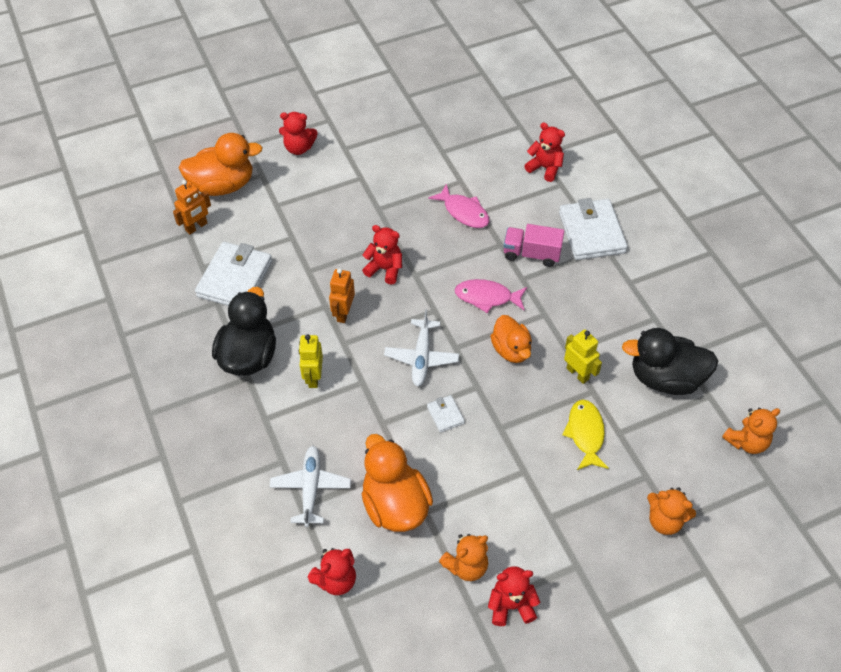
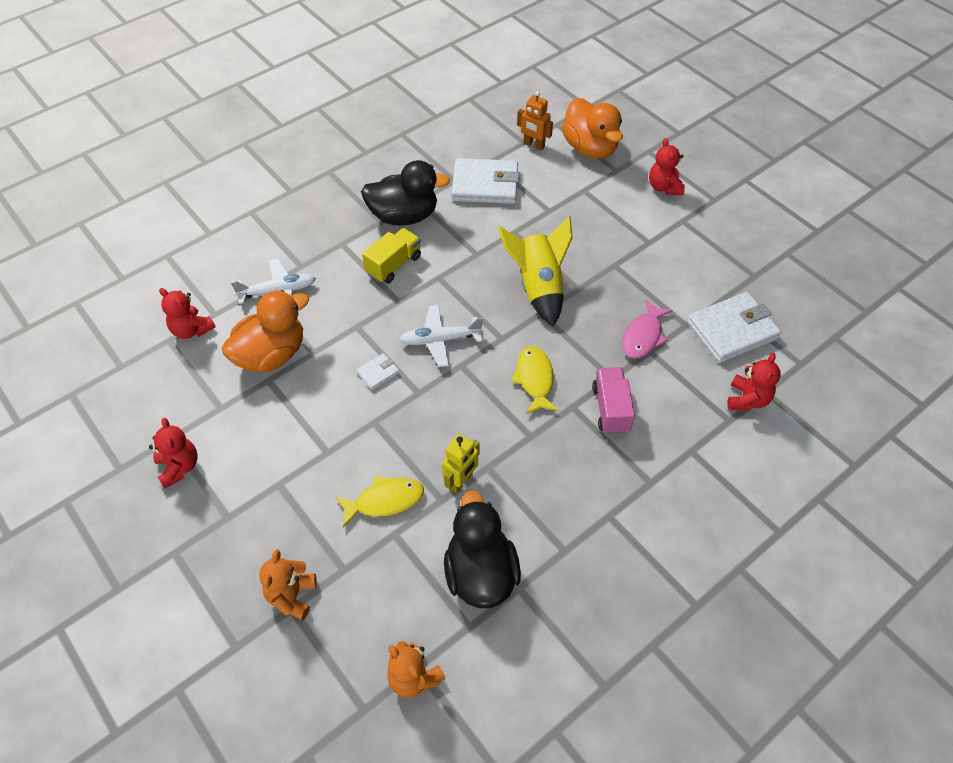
camera: 75 degrees right, 0 degrees up
yellow robot [299,334,323,388] -> yellow truck [362,228,421,284]
orange robot [329,268,355,323] -> none
red teddy bear [362,225,402,284] -> yellow rocket [498,216,573,327]
orange teddy bear [439,534,488,581] -> none
pink fish [454,279,527,313] -> yellow fish [511,346,559,414]
orange duck [491,315,532,363] -> none
white wallet [559,198,627,260] -> white wallet moved to [687,292,781,363]

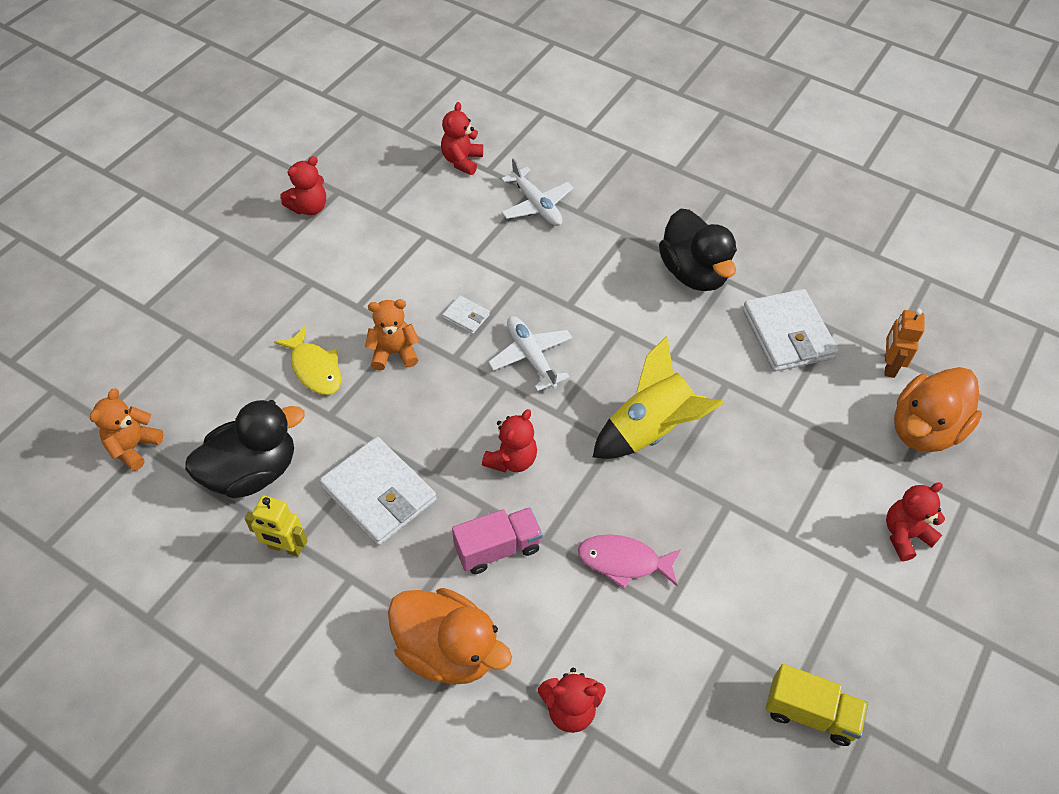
camera: 70 degrees right, 0 degrees up
orange duck [222,290,309,373] -> orange duck moved to [388,588,512,685]
orange teddy bear [259,549,317,620] -> orange teddy bear moved to [365,299,419,370]
yellow truck [362,228,421,284] -> yellow truck moved to [766,664,868,746]
yellow robot [442,434,480,493] -> yellow robot moved to [244,496,308,557]
yellow fish [511,346,559,414] -> red teddy bear [482,409,537,472]
white wallet [687,292,781,363] -> white wallet moved to [319,437,436,546]

